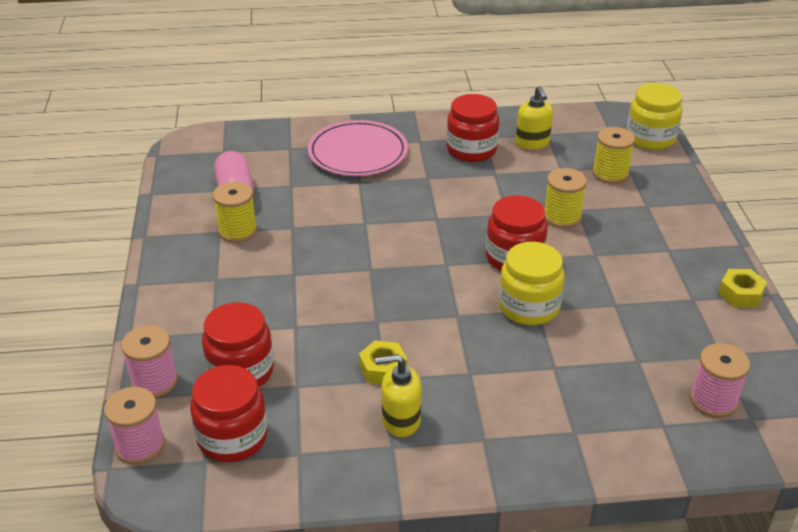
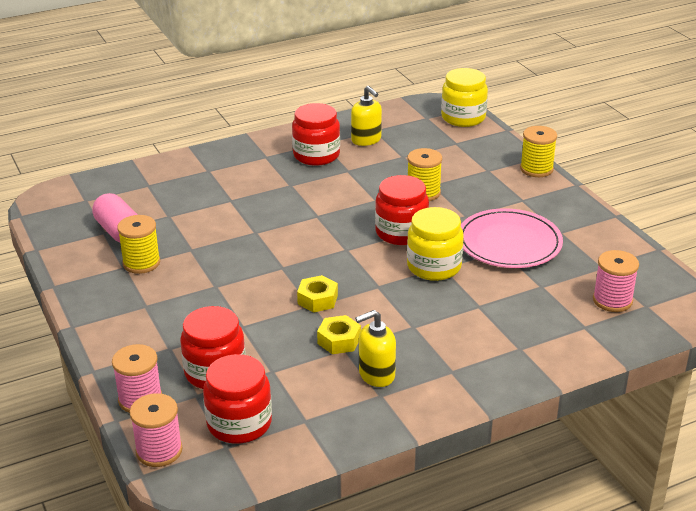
camera: 20 degrees left, 5 degrees down
pink plate [308,120,408,176] -> pink plate moved to [461,208,563,268]
yellow spool [592,127,635,184] -> yellow spool moved to [520,126,557,177]
yellow nut [718,269,767,307] -> yellow nut moved to [297,275,338,313]

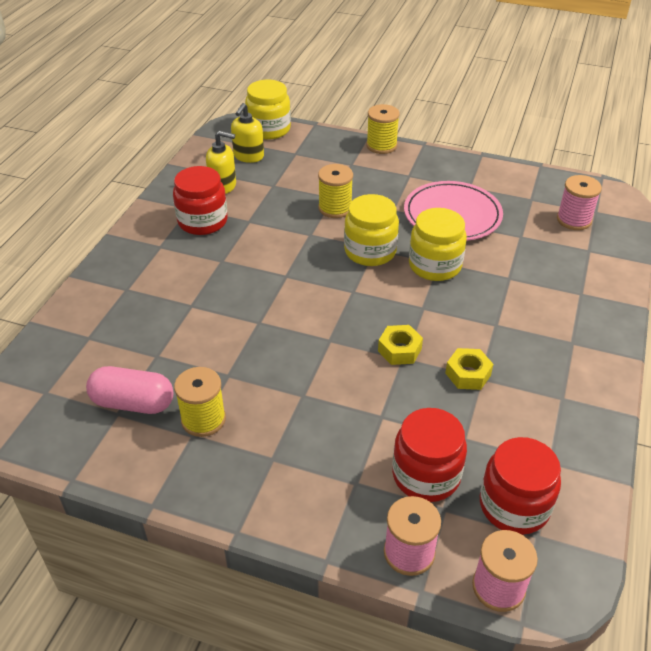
camera: 45 degrees left, 10 degrees up
yellow soap dispenser [355,310,396,387] -> yellow soap dispenser moved to [231,103,264,163]
red jar [375,175,429,245] -> yellow jar [344,194,399,266]

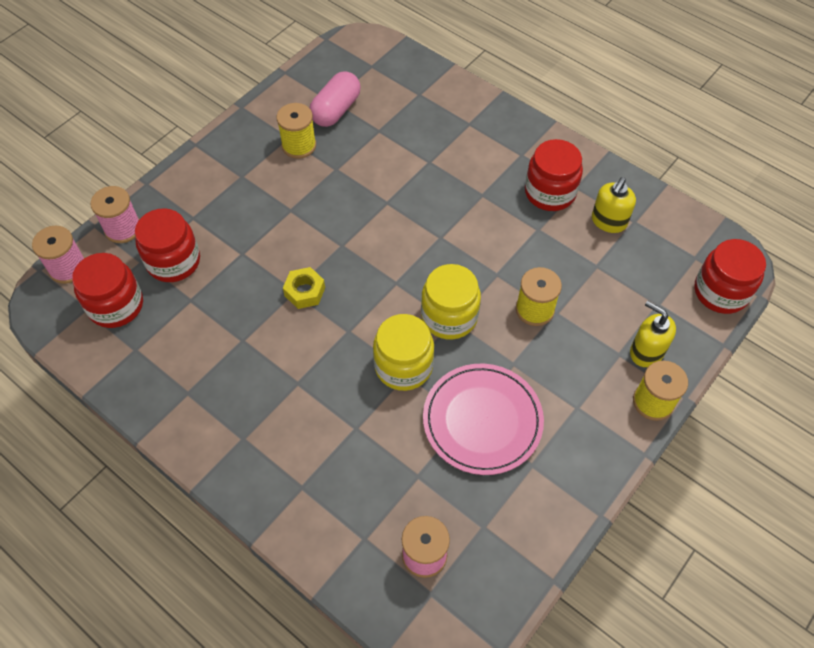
camera: 110 degrees right, 15 degrees up
yellow soap dispenser [231,103,264,163] -> yellow soap dispenser moved to [630,301,676,367]
yellow jar [245,80,291,140] -> red jar [694,239,766,314]
yellow nut [445,348,493,390] -> none

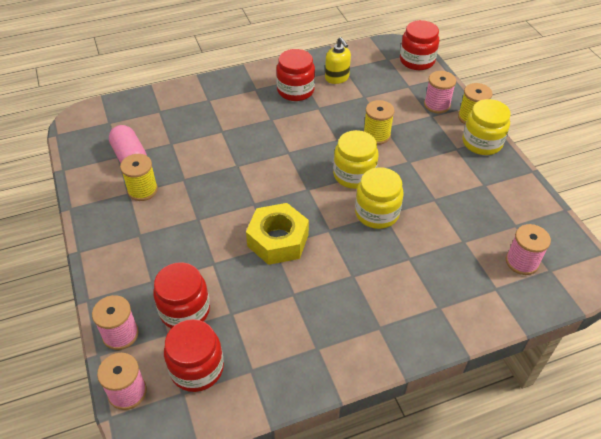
camera: 60 degrees left, 10 degrees down
yellow nut [283,267,325,309] -> yellow nut [246,203,309,265], size x1.82
pink plate [423,364,544,475] -> none
yellow soap dispenser [630,301,676,367] -> pink spool [424,71,456,113]
none -> yellow jar [463,99,511,155]

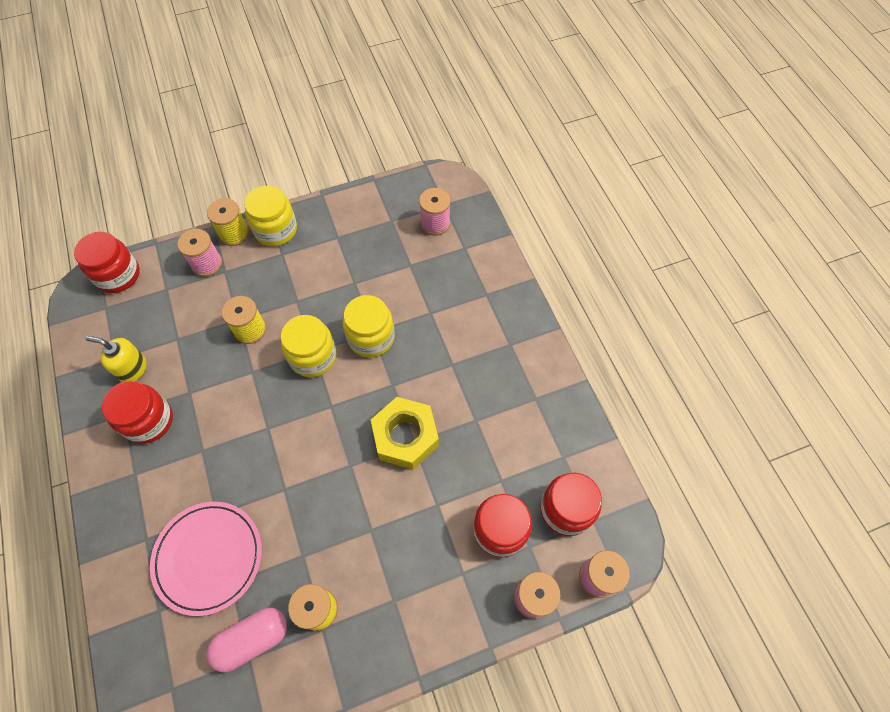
camera: 90 degrees left, 15 degrees up
yellow soap dispenser [325,37,351,84] -> yellow soap dispenser turned 135 degrees counterclockwise [85,336,147,382]
none -> pink plate [150,502,262,616]

